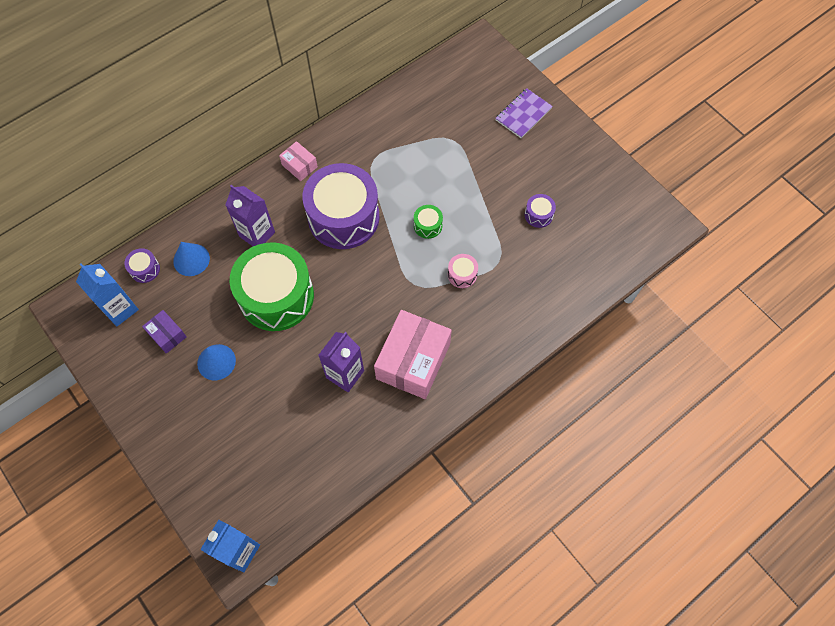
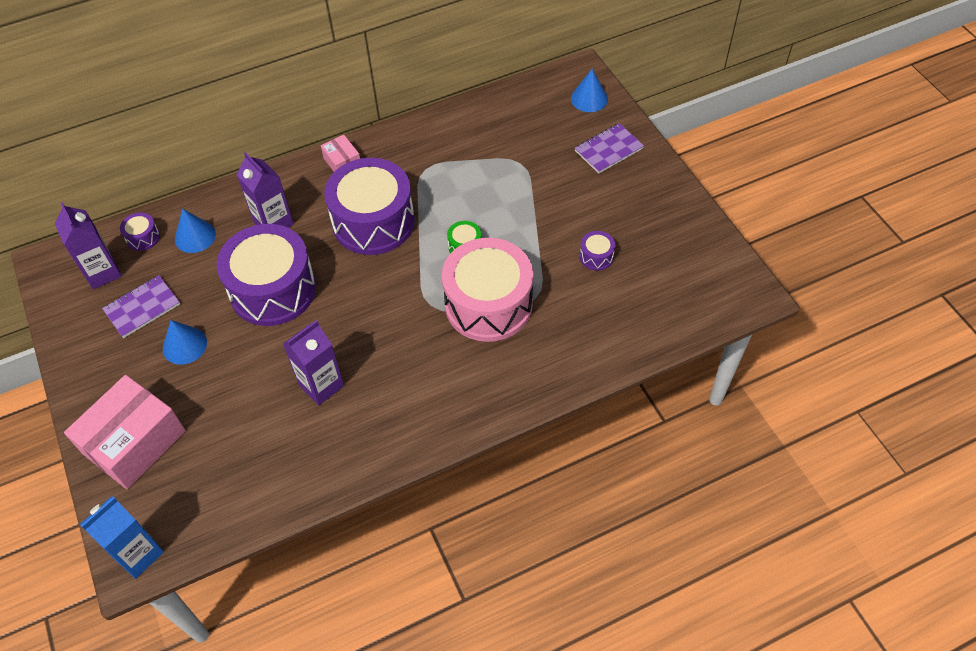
camera: 15 degrees right, 10 degrees down
blue carton [76,264,139,326] -> purple carton [55,202,122,289]
purple box [142,310,187,354] -> purple notebook [102,275,180,338]
green drum [230,242,314,331] -> purple drum [217,224,316,326]
pink box [374,310,452,399] -> pink box moved to [64,375,185,489]
pink drum [448,254,478,288] -> pink drum [442,238,533,342], size x2.50
none -> blue cone [571,69,608,112]

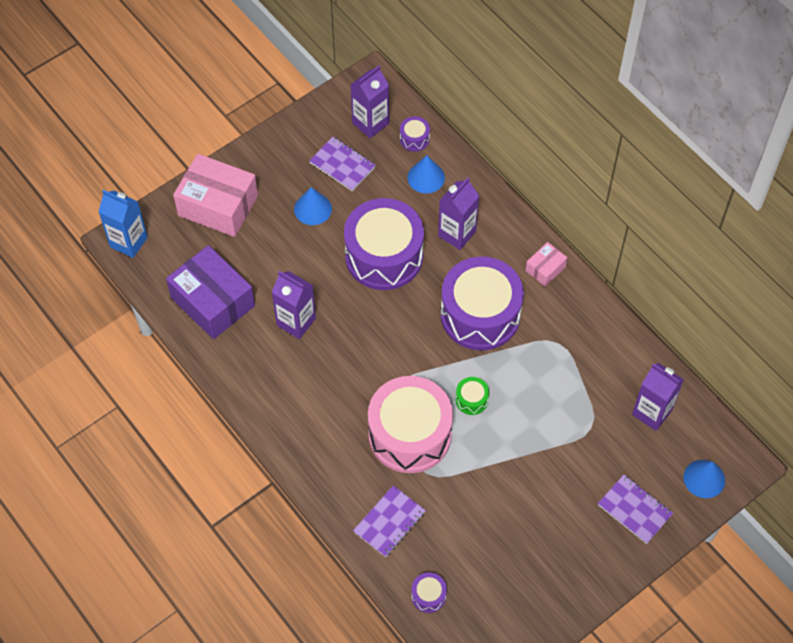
camera: 75 degrees right, 5 degrees up
purple drum [580,231,615,270] -> purple drum moved to [411,573,447,613]
none -> purple box [166,245,255,339]
none -> purple notebook [353,485,426,557]
none -> purple carton [632,363,684,431]

